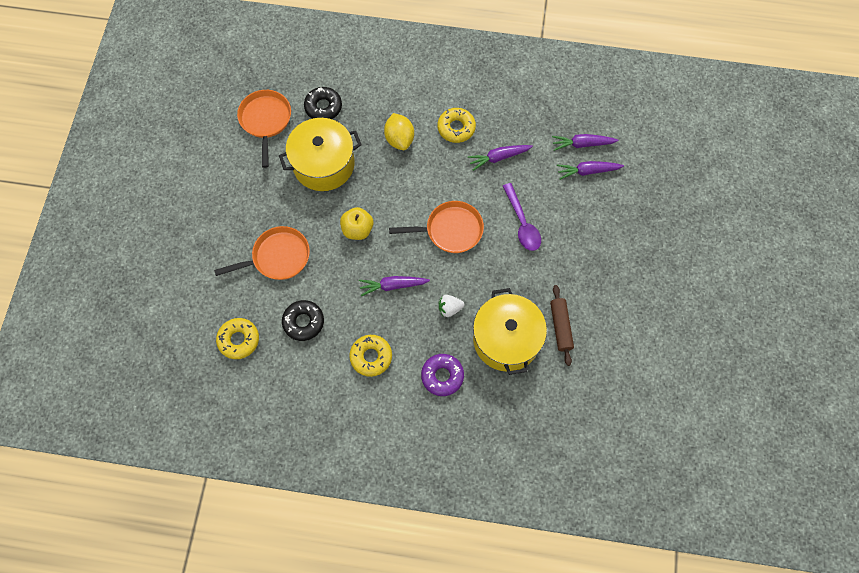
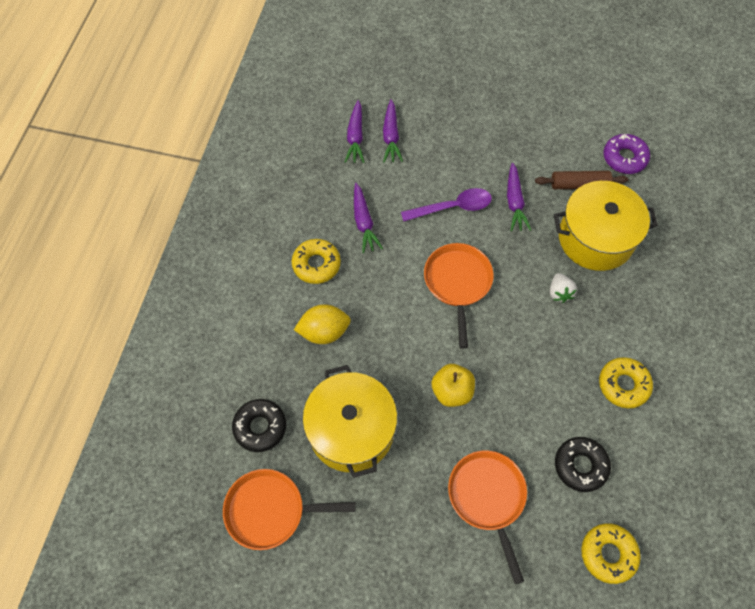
camera: 85 degrees left, 5 degrees down
purple carrot [359,276,430,296] -> purple carrot moved to [507,163,531,231]
purple donut [421,354,464,396] -> purple donut moved to [603,134,650,174]

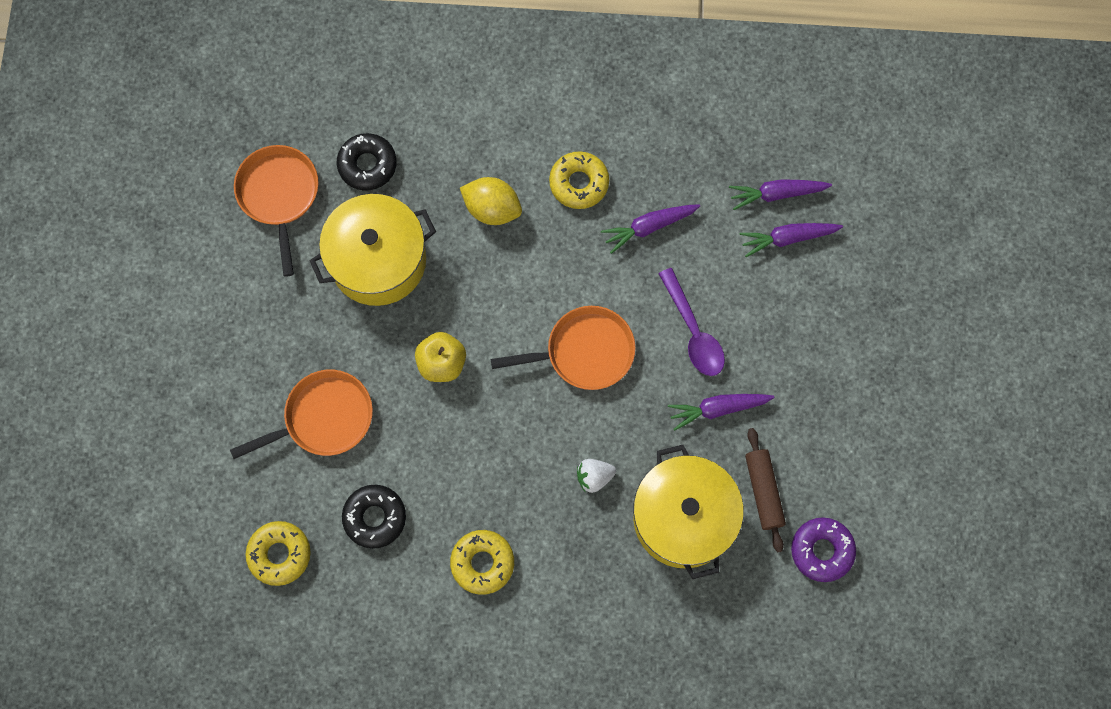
camera: 80 degrees right, 10 degrees up
yellow lemon [294,304,351,344] -> yellow lemon turned 45 degrees counterclockwise [460,177,522,225]

